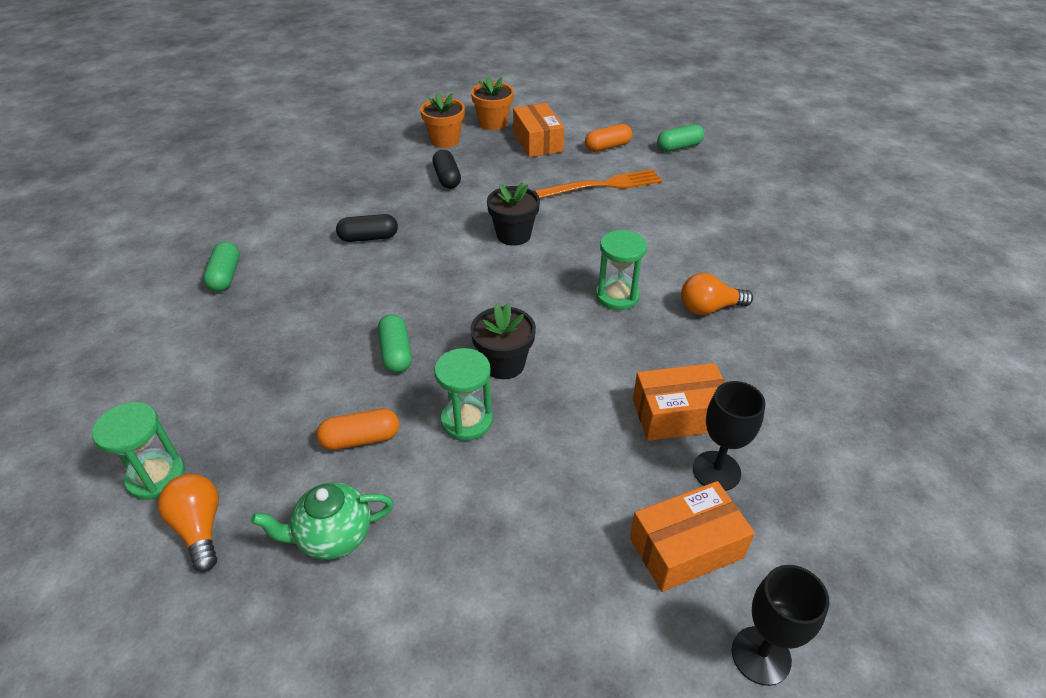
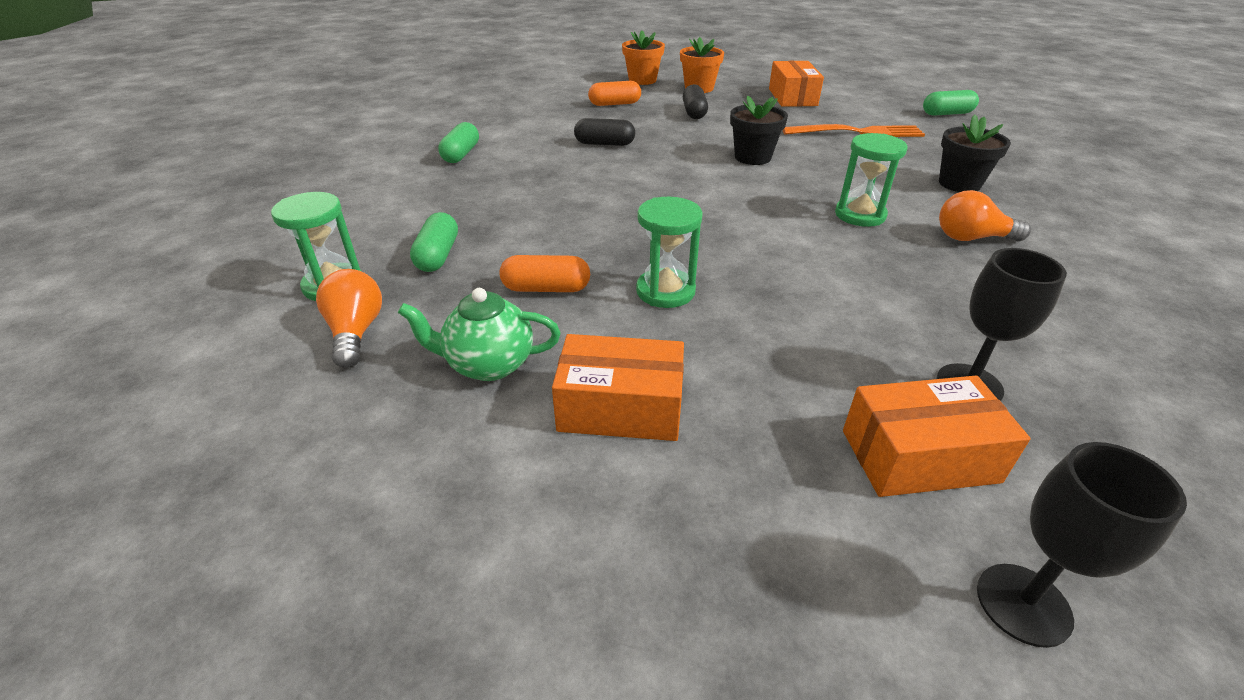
camera: 15 degrees right, 5 degrees down
green capsule [378,314,412,373] -> green capsule moved to [410,212,458,272]
black flower pot [470,303,536,379] -> black flower pot moved to [939,114,1011,192]
orange flower pot [471,76,514,130] -> orange flower pot moved to [622,31,665,85]
orange capsule [585,124,632,152] -> orange capsule moved to [588,81,641,106]
orange box [633,363,725,441] -> orange box moved to [552,334,684,441]

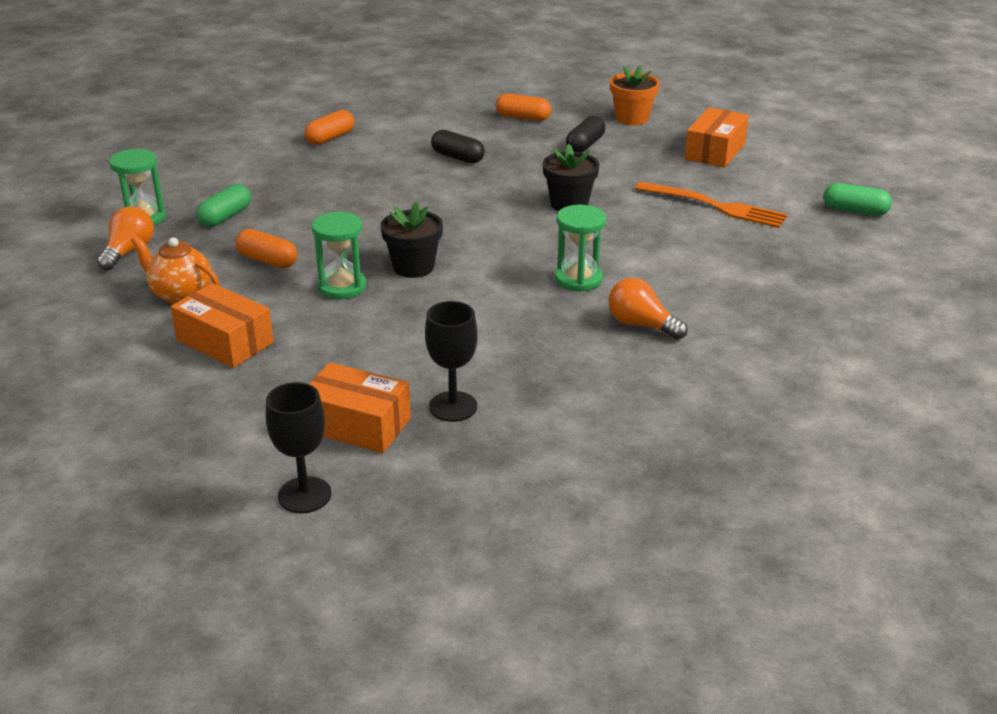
camera: 30 degrees right, 5 degrees down
green teapot [398,288,560,381] -> orange teapot [131,235,219,304]
green capsule [438,122,479,163] -> orange capsule [304,110,354,145]
orange flower pot [622,31,665,85] -> none
black flower pot [939,114,1011,192] -> black flower pot moved to [380,201,443,278]

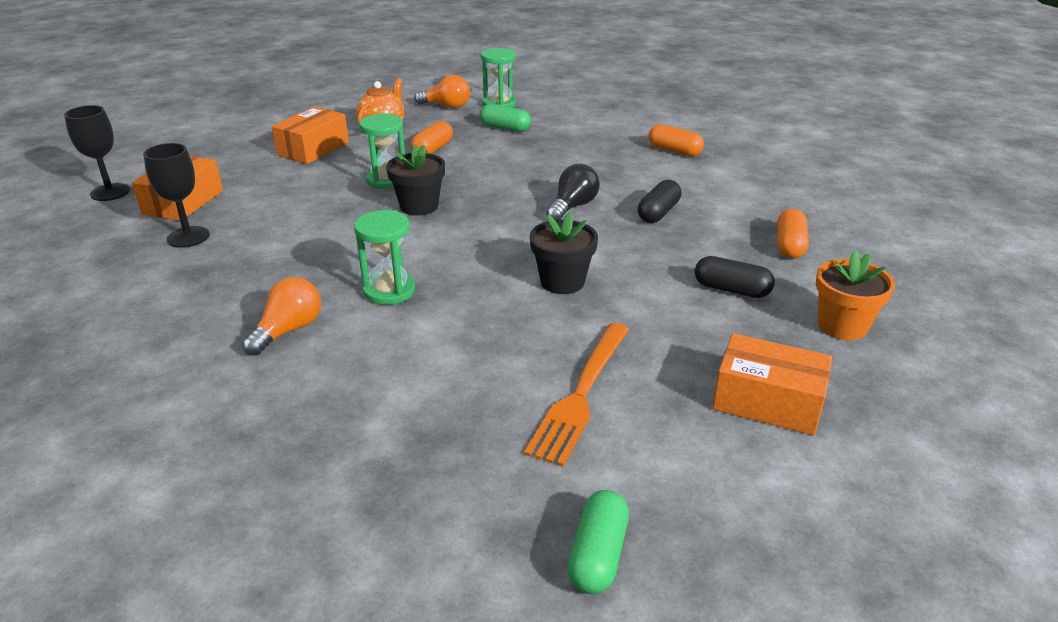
camera: 85 degrees right, 0 degrees up
none -> black light bulb [546,164,600,220]

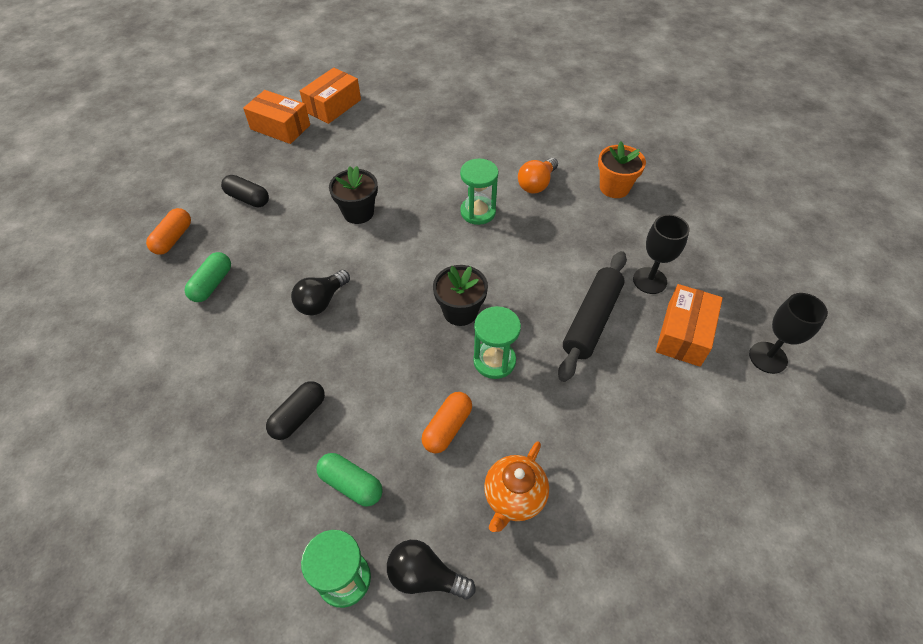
camera: 175 degrees left, 20 degrees up
orange box [271,107,349,164] -> orange box moved to [300,68,361,124]
orange light bulb [414,75,470,108] -> black light bulb [387,540,475,599]
orange fork [524,323,629,467] -> none
green capsule [567,490,629,594] -> green capsule moved to [185,252,231,302]
black capsule [638,180,681,223] -> black capsule moved to [266,381,325,440]
orange capsule [648,124,704,156] -> none
orange flower pot [816,250,895,340] -> orange flower pot moved to [598,142,646,198]
none -> black rolling pin [558,251,627,382]

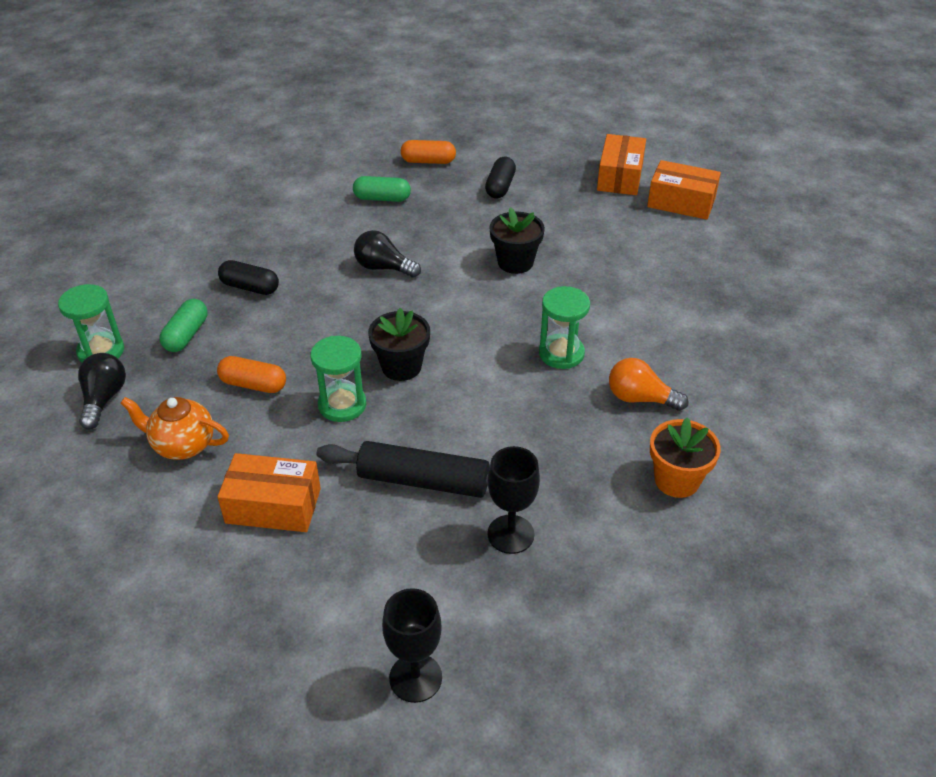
camera: 75 degrees right, 10 degrees down
orange box [656,284,723,367] -> orange box moved to [217,453,321,532]

